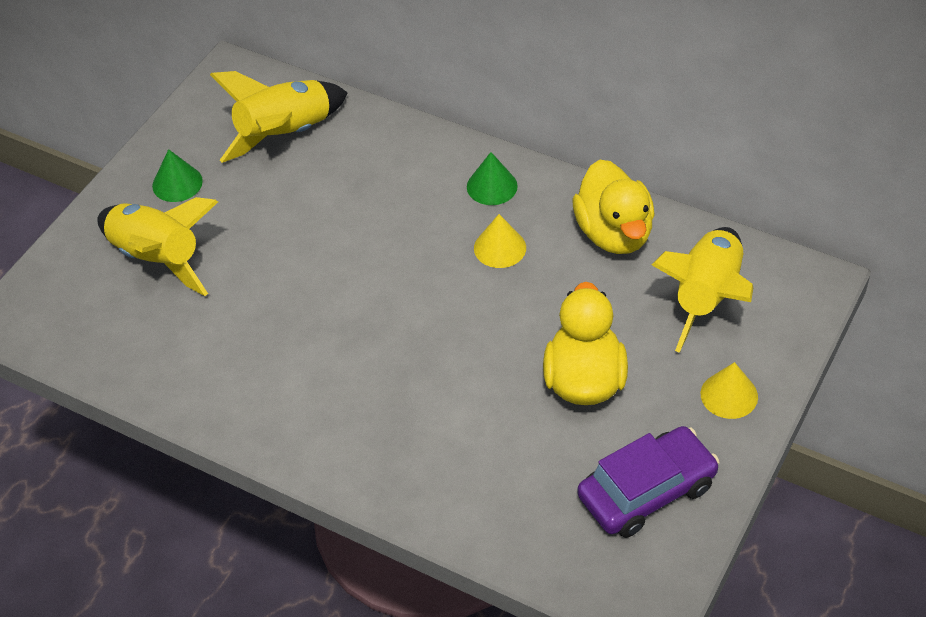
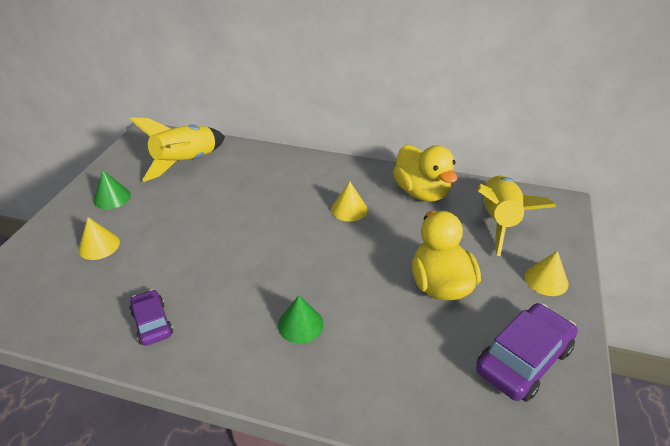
camera: 15 degrees left, 10 degrees down
yellow rocket [97,197,218,296] -> yellow cone [78,217,120,260]
green cone [467,152,518,205] -> green cone moved to [278,295,324,344]
none -> purple car [129,290,173,346]

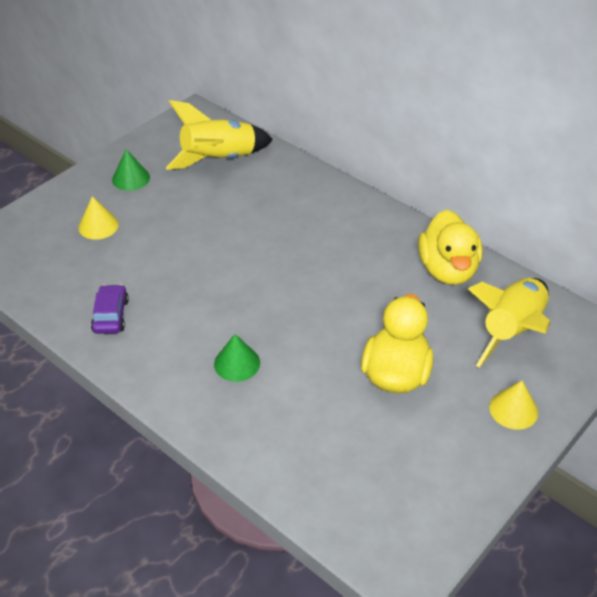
camera: 25 degrees right, 5 degrees up
yellow cone [331,182,367,222] -> none
purple car [476,303,577,402] -> none

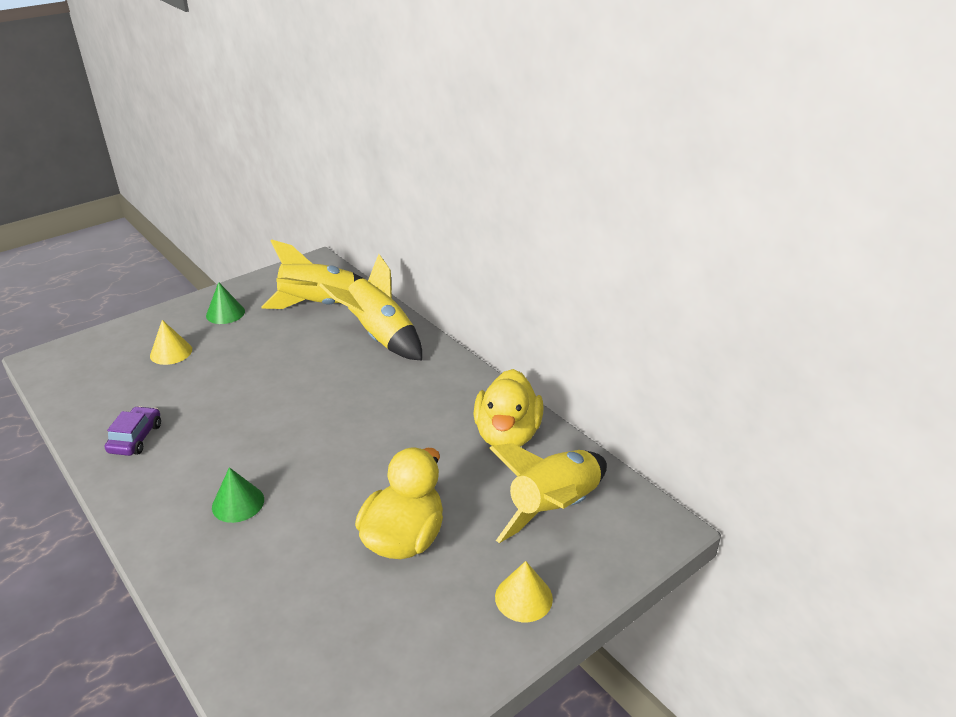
camera: 10 degrees right, 10 degrees down
none -> yellow rocket [320,254,422,360]

